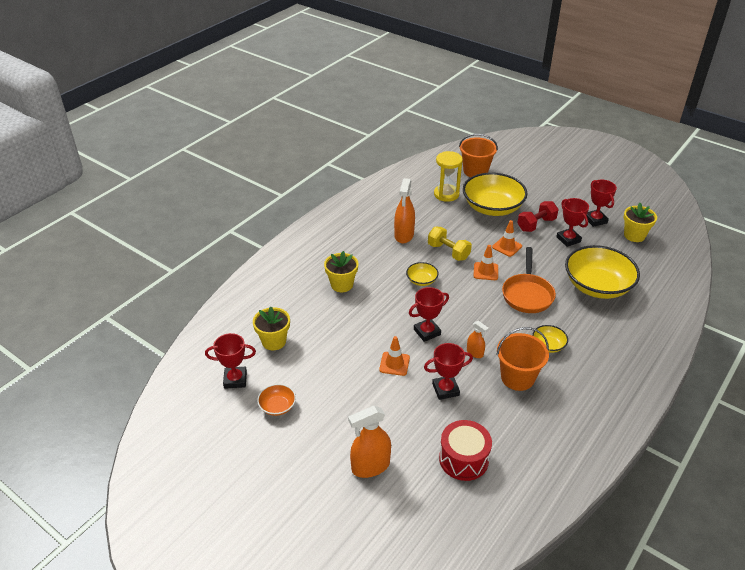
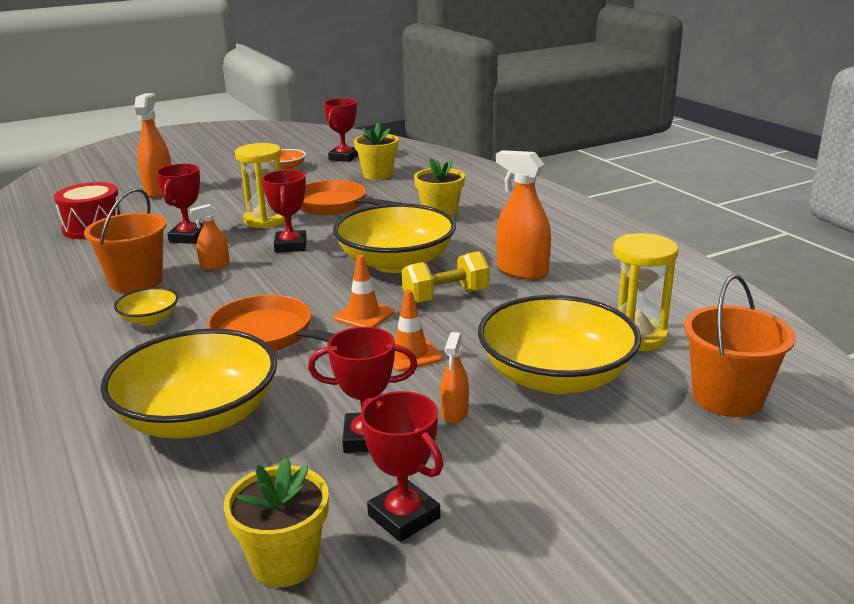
camera: 115 degrees right, 15 degrees down
orange traffic cone [379,336,410,376] -> yellow hourglass [235,143,285,228]
yellow bowl [406,262,439,286] -> yellow bowl [333,203,456,273], size x2.21
red dumbbell [517,201,559,232] -> orange spray bottle [440,332,469,424]
red trophy [586,180,617,227] -> red trophy turned 45 degrees clockwise [361,391,443,542]
none -> orange pan [300,180,400,215]

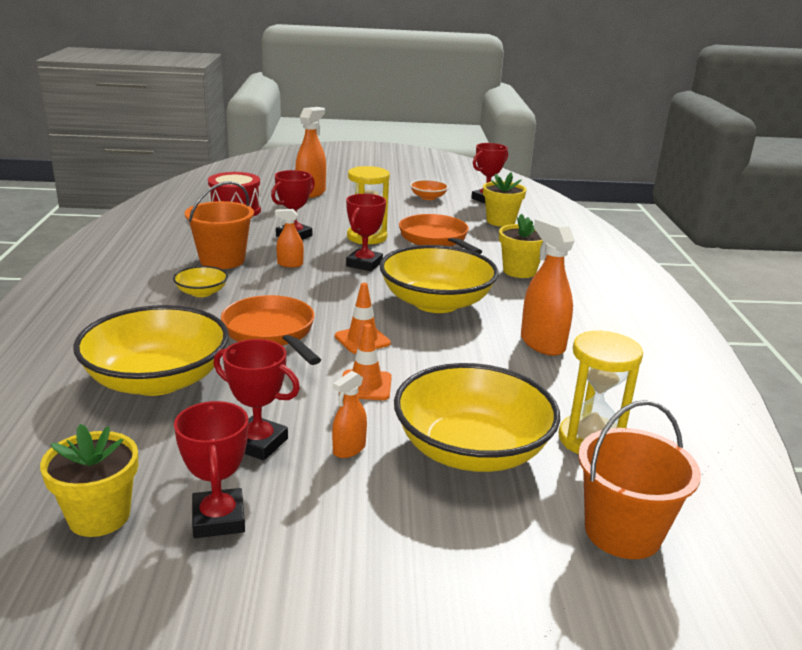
camera: 25 degrees right, 0 degrees up
yellow dumbbell [402,251,490,303] -> none

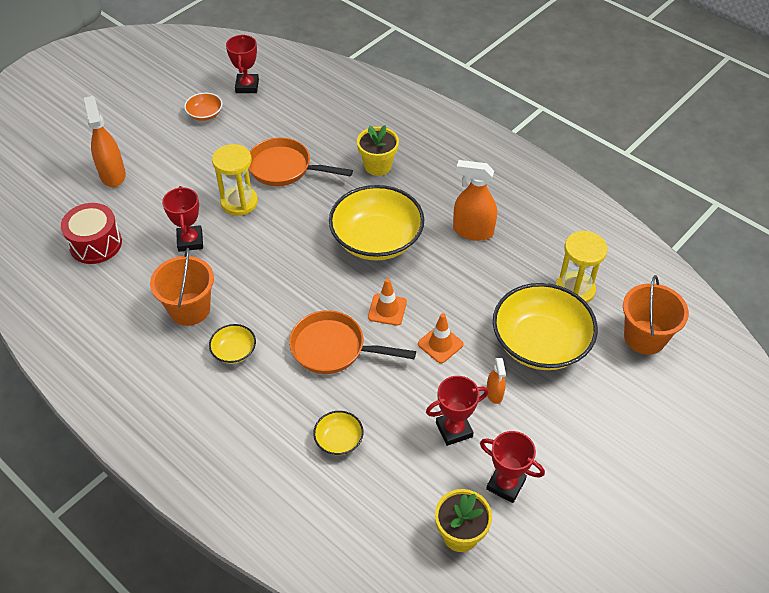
camera: 45 degrees left, 25 degrees up
yellow bowl [73,305,229,396] -> yellow bowl [313,411,364,455], size x0.45
orange spray bottle [275,209,304,267] -> none
red trophy [346,194,386,271] -> none
yellow flower pot [483,172,527,227] -> none

